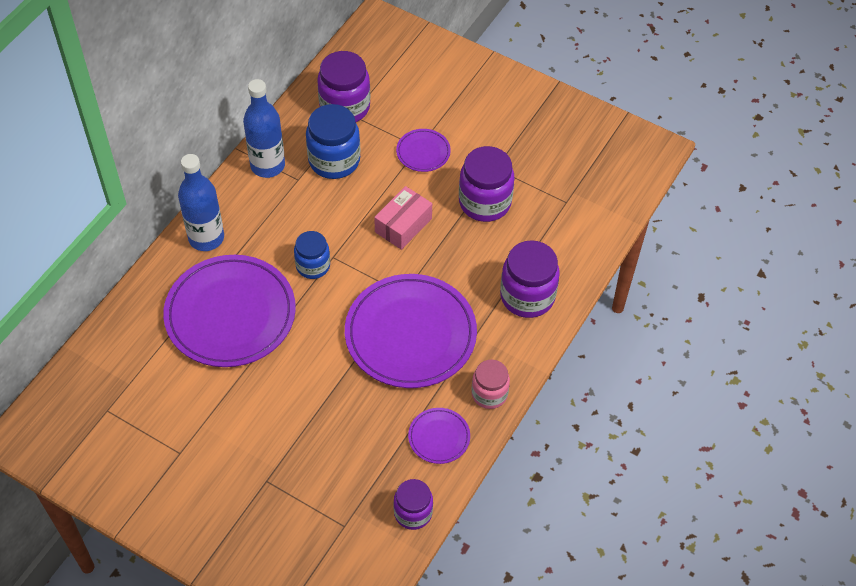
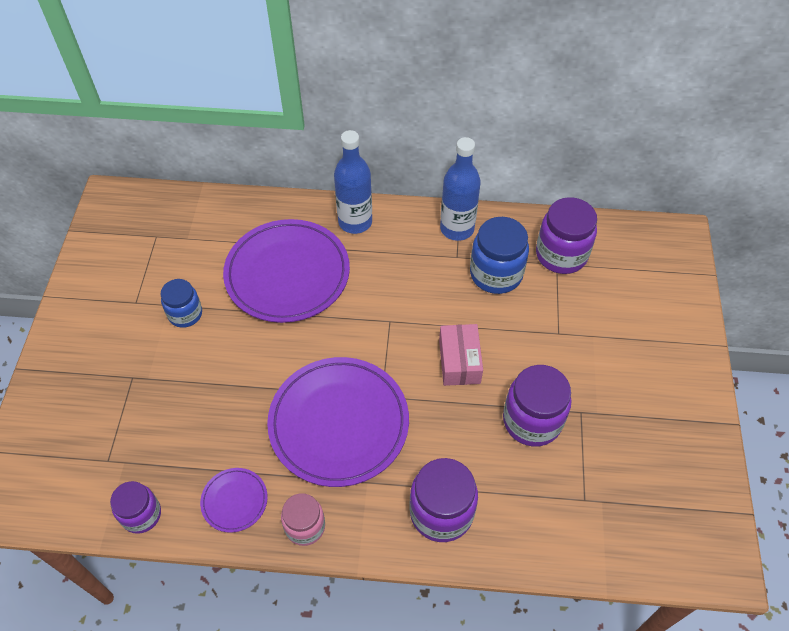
camera: 65 degrees right, 0 degrees up
blue jar [294,231,330,279] -> blue jar moved to [160,279,202,328]
pink box [374,186,432,250] -> pink box turned 75 degrees clockwise [439,324,483,386]
purple plate [396,129,451,172] -> none

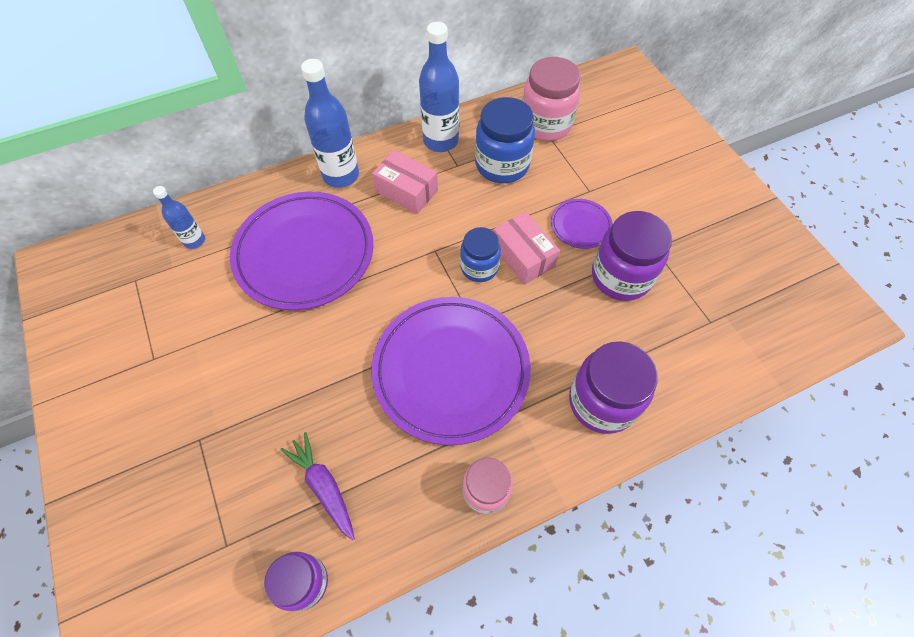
camera: 30 degrees left, 5 degrees up
blue jar [160,279,202,328] -> blue jar moved to [460,227,501,282]
purple plate [200,468,268,533] -> purple plate moved to [551,199,613,249]
purple jar [536,197,597,274] -> pink jar [522,57,581,141]
none -> blue bottle [153,186,205,249]
none -> purple carrot [280,432,355,540]
none -> pink box [372,150,438,214]

